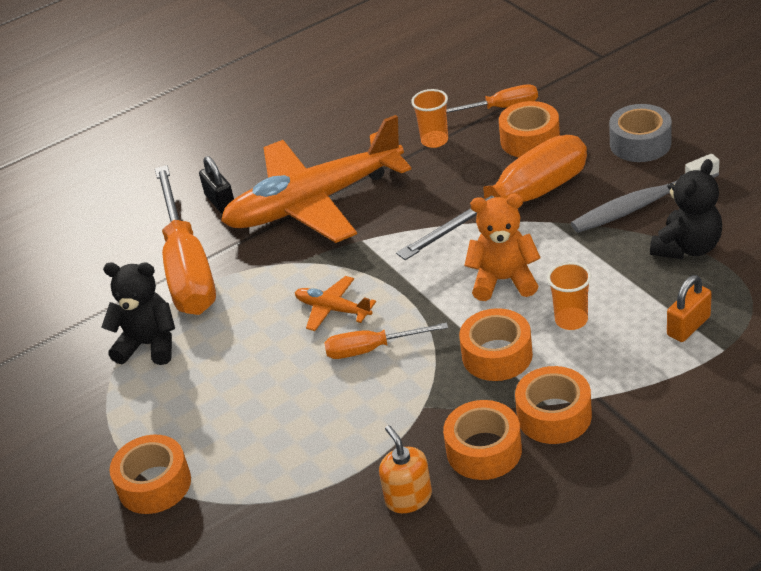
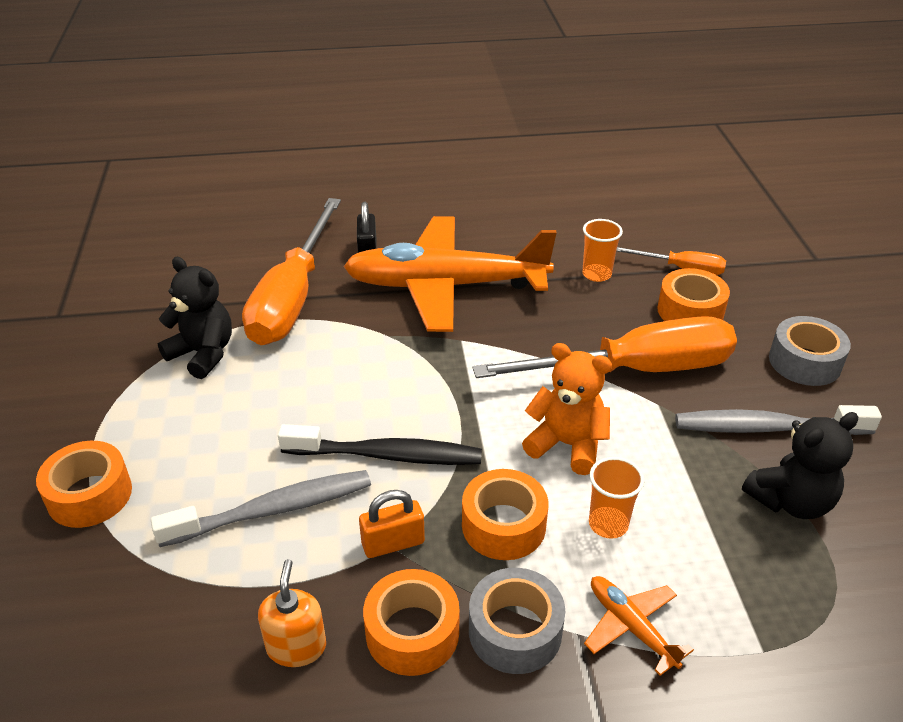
camera: 20 degrees right, 0 degrees up
orange plane [295,276,376,331] -> orange plane moved to [584,576,694,676]
orange screwdriver [324,323,448,359] -> black toothbrush [278,424,482,465]
orange tape [515,366,592,444] -> grey tape [469,568,565,674]
orange padlock [667,275,712,342] -> orange padlock moved to [359,490,425,558]
none -> grey toothbrush [151,470,371,547]

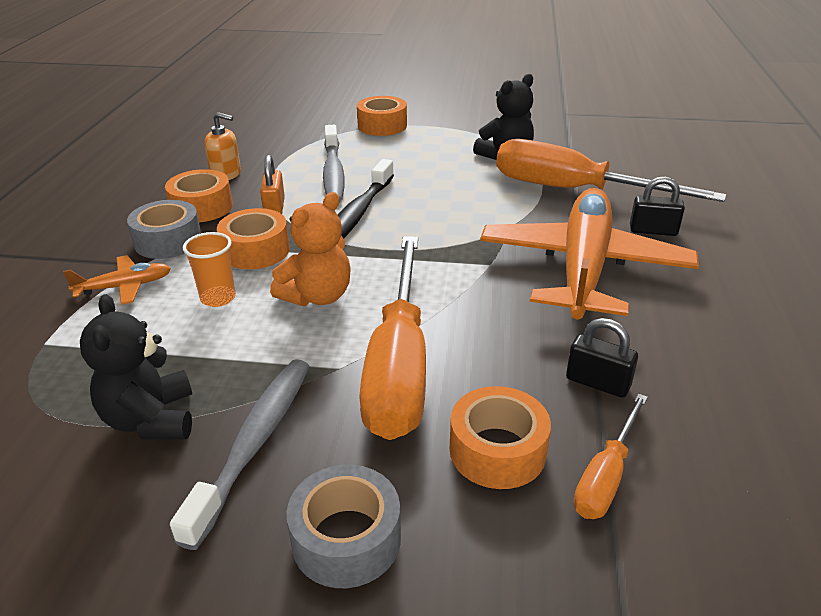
camera: 105 degrees right, 5 degrees down
orange cup [582,219,623,282] -> black padlock [566,318,638,398]

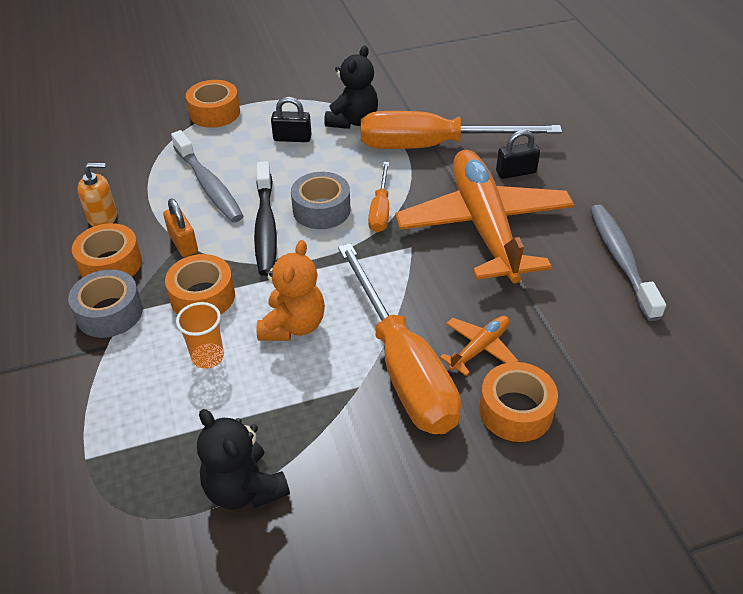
camera: 25 degrees left, 10 degrees up
orange plane [63,255,171,305] -> orange plane moved to [440,316,519,376]
grey toothbrush [170,359,310,550] -> grey toothbrush moved to [590,205,666,321]
grey tape [287,465,401,588] -> grey tape moved to [291,172,351,229]
black padlock [566,318,638,398] -> black padlock moved to [271,97,312,142]
orange screwdriver [573,393,648,519] -> orange screwdriver moved to [368,162,389,232]

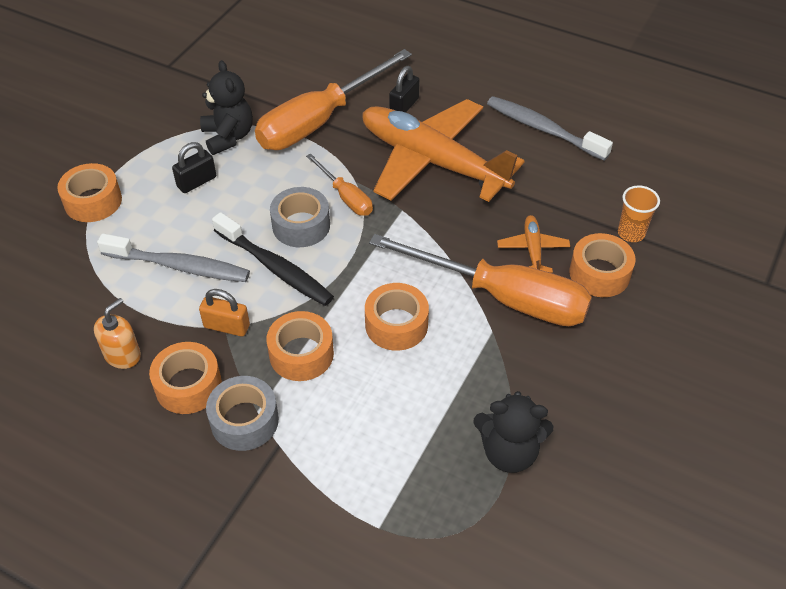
camera: 45 degrees left, 5 degrees up
orange cup [176,302,224,369] -> orange cup moved to [618,186,660,242]
orange teddy bear [257,240,325,341] -> orange tape [365,283,429,351]

